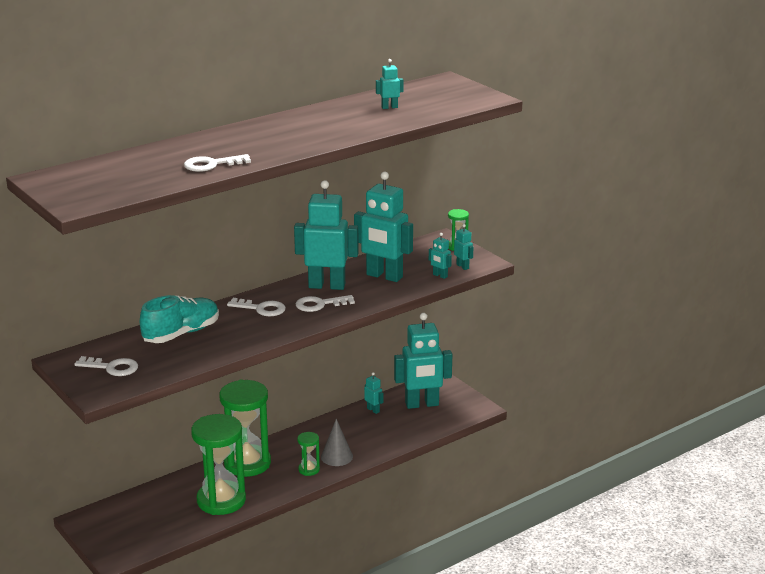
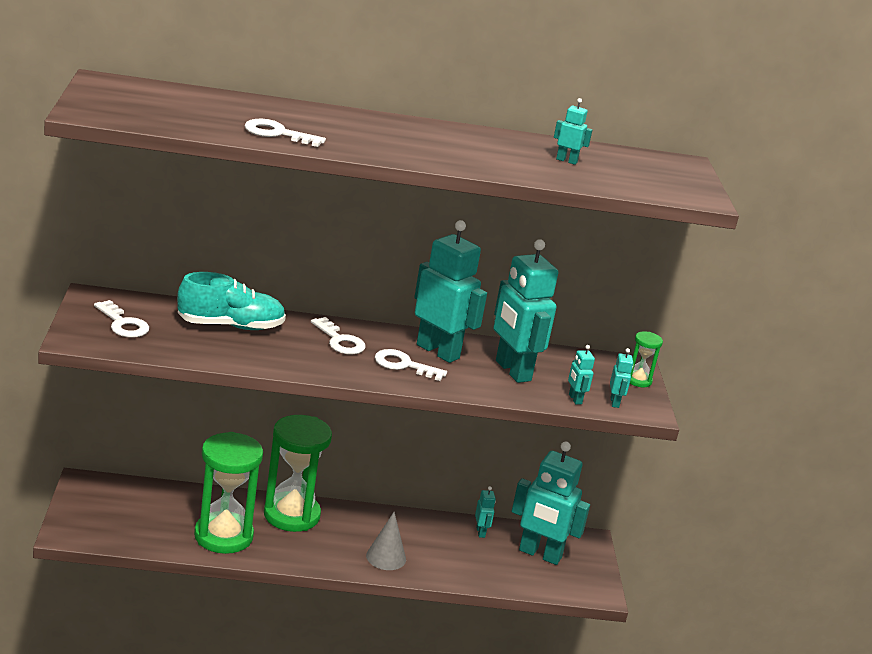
camera: 30 degrees right, 0 degrees up
green hourglass [297,432,320,476] -> none

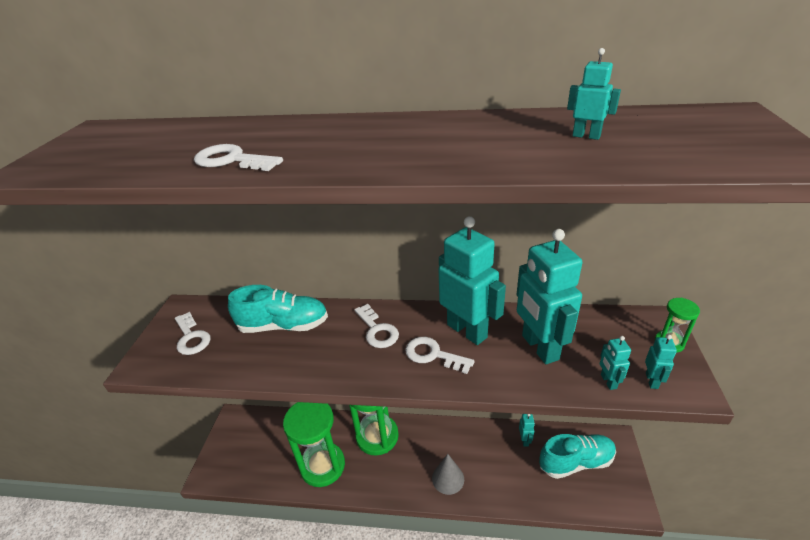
camera: 15 degrees right, 10 degrees up
turquoise robot [512,441,590,565] -> turquoise shoe [539,434,616,479]

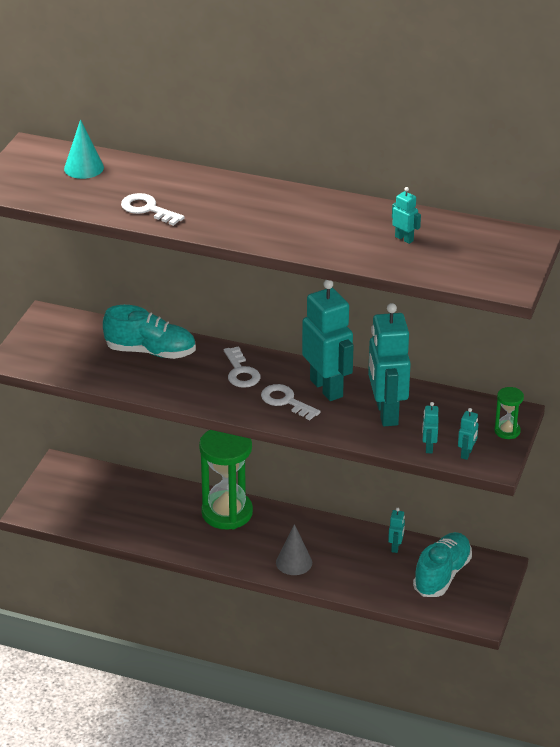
camera: 10 degrees right, 0 degrees up
white key [175,312,210,355] -> none
green hourglass [283,402,345,487] -> none
turquoise shoe [539,434,616,479] -> turquoise shoe turned 60 degrees counterclockwise [413,532,472,597]
none -> turquoise cone [64,119,104,179]

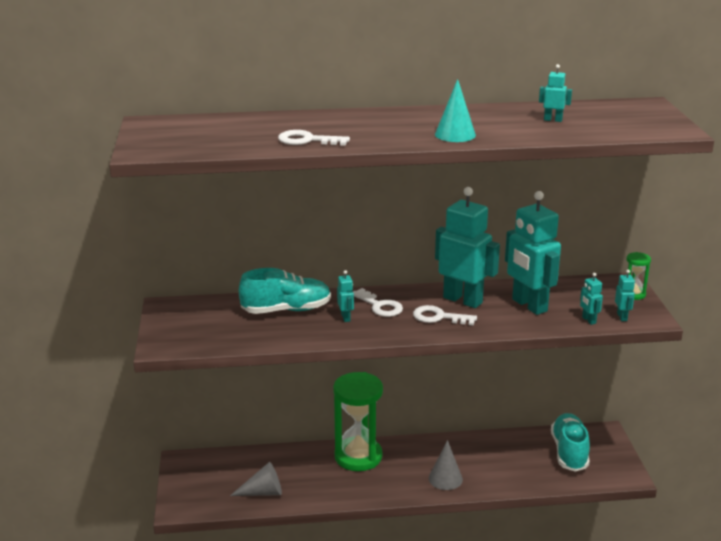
camera: 25 degrees left, 10 degrees down
turquoise cone [64,119,104,179] -> turquoise cone moved to [435,79,476,142]
turquoise robot [388,508,405,553] -> turquoise robot moved to [337,270,354,322]
none -> grey cone [230,462,282,496]

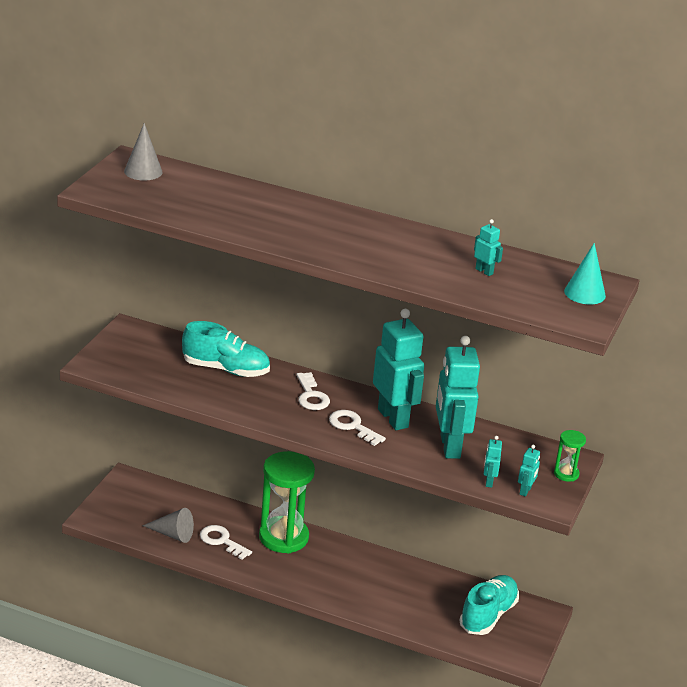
camera: 25 degrees right, 5 degrees up
white key [278,130,350,146] -> white key moved to [200,525,252,560]
turquoise robot [337,270,354,322] -> none
grey cone [429,440,463,490] -> grey cone moved to [124,123,162,181]
turquoise cone [435,79,476,142] -> turquoise cone moved to [564,243,606,304]

